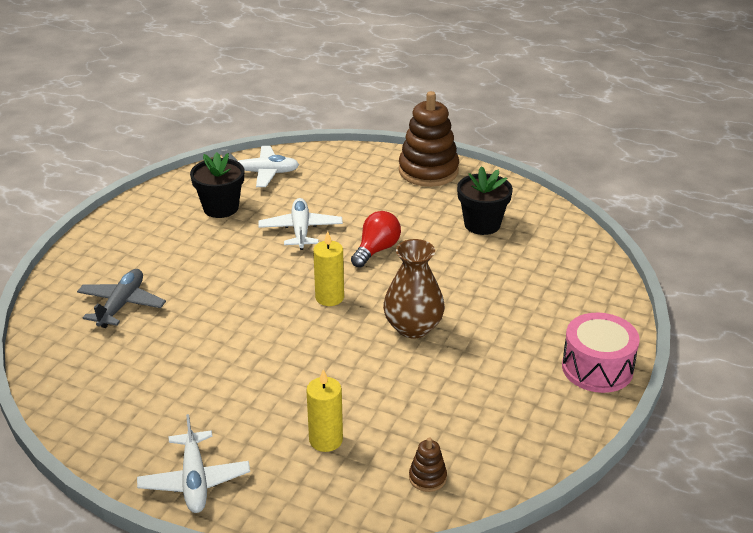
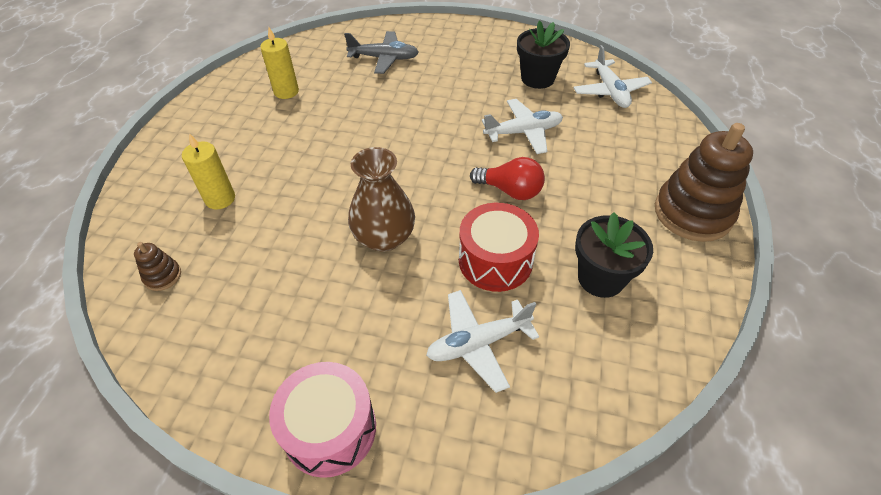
camera: 80 degrees right, 15 degrees up
white plane [137,414,250,513] -> white plane moved to [426,290,540,393]
yellow candle [313,231,344,306] -> yellow candle moved to [260,27,299,99]
none -> red drum [459,203,539,292]

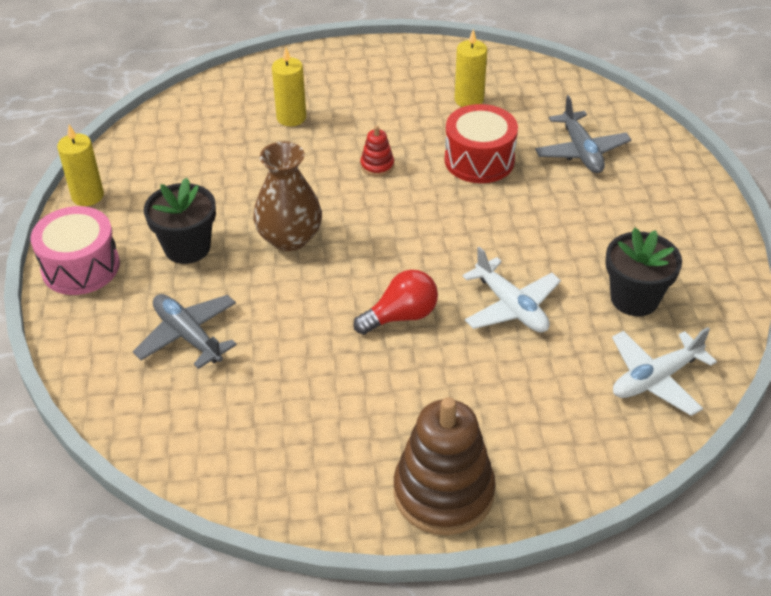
camera: 70 degrees right, 5 degrees down
brown stacking toy [134,242,181,291] -> none
white plane [426,290,540,393] -> grey plane [133,294,237,369]
red drum [459,203,539,292] -> red drum moved to [445,104,518,183]
red light bulb [470,157,545,200] -> red light bulb turned 120 degrees counterclockwise [353,270,438,335]
black flower pot [575,212,653,298] -> black flower pot moved to [144,178,216,264]
none -> yellow candle [57,125,104,206]
none -> red stacking toy [360,126,394,176]

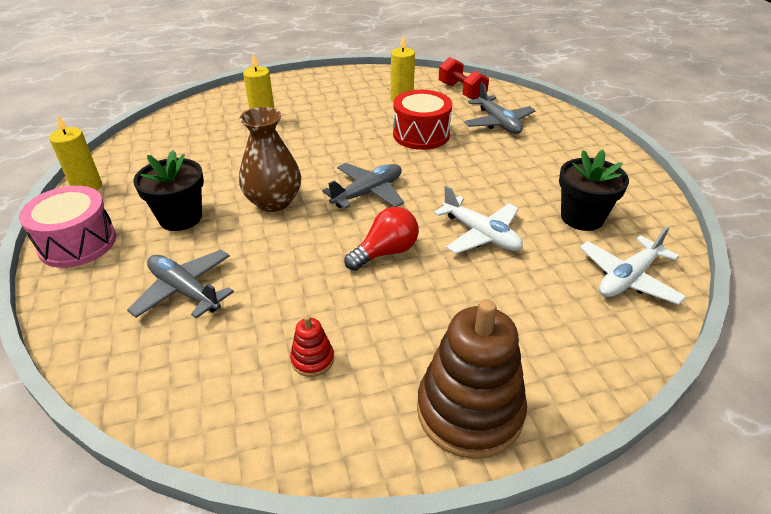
camera: 10 degrees left, 5 degrees down
red stacking toy [360,126,394,176] -> red stacking toy moved to [290,316,334,377]
none -> grey plane [322,163,404,209]
none -> red dumbbell [439,57,489,100]

